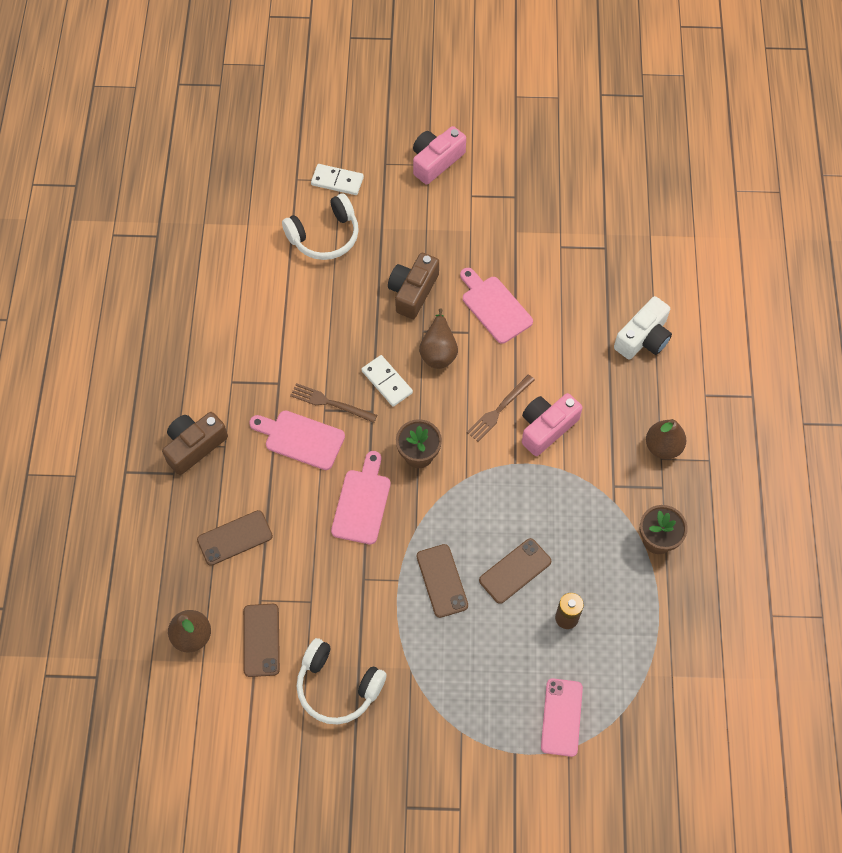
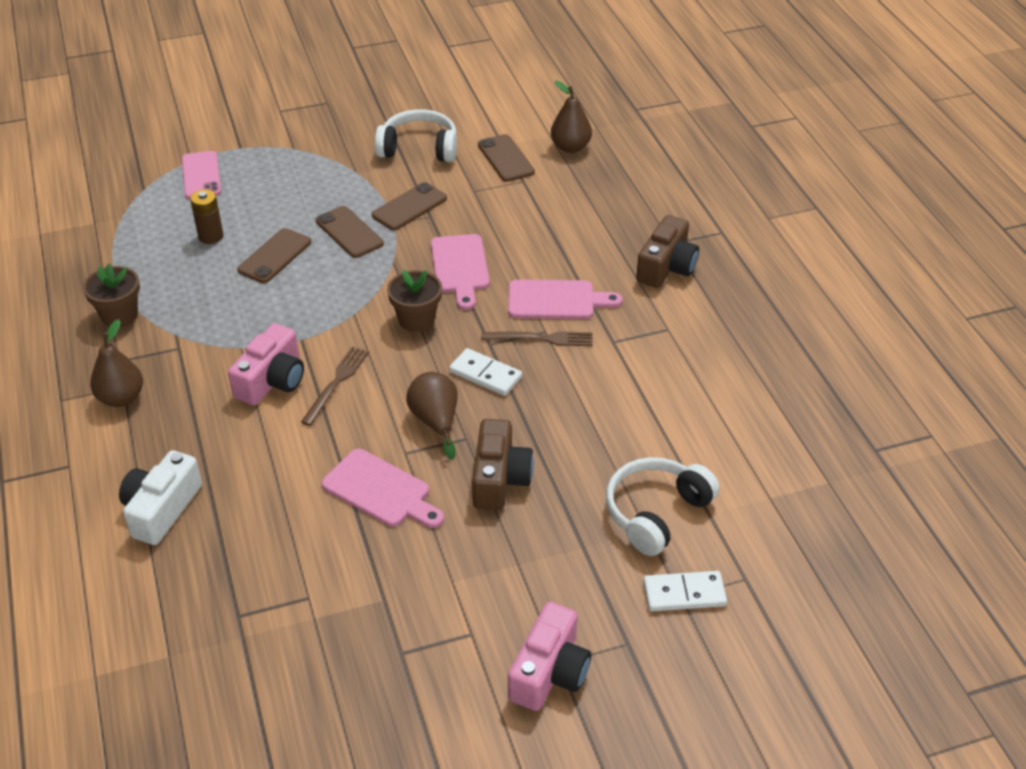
camera: 160 degrees right, 20 degrees down
brown phone [197,510,273,566] -> brown phone moved to [372,182,447,230]

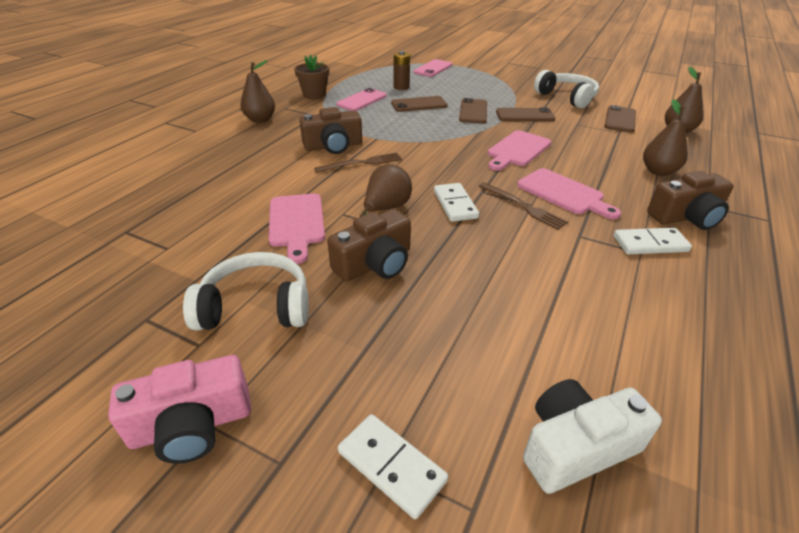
camera: 45 degrees right, 5 degrees down
white camera [119,450,202,545] -> white camera moved to [523,379,662,494]
pink camera [228,323,304,405] -> brown camera [299,107,362,154]
brown flower pot [387,270,442,332] -> none
white headphones [606,457,720,556] -> white headphones moved to [183,252,309,331]
none -> pink phone [337,88,387,111]
none -> white domino [614,228,692,254]
none -> brown pear [643,99,688,176]

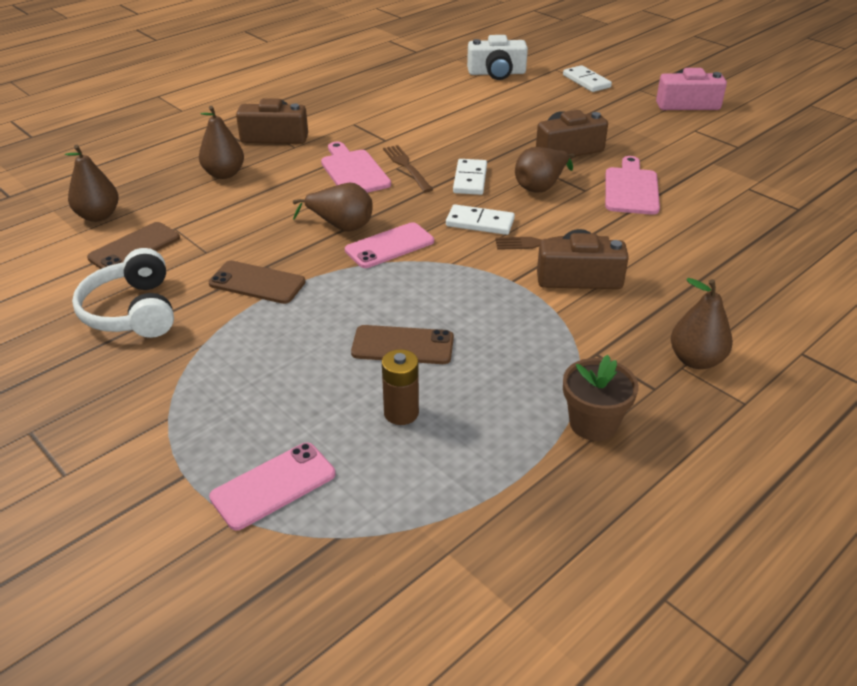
camera: 160 degrees left, 0 degrees up
white headphones [183,252,309,331] -> none
pink phone [337,88,387,111] -> pink phone moved to [345,222,434,268]
brown phone [459,98,487,124] -> none
pink cutting board [488,130,551,171] -> brown pear [293,183,373,232]
white domino [614,228,692,254] -> white domino moved to [446,205,515,235]

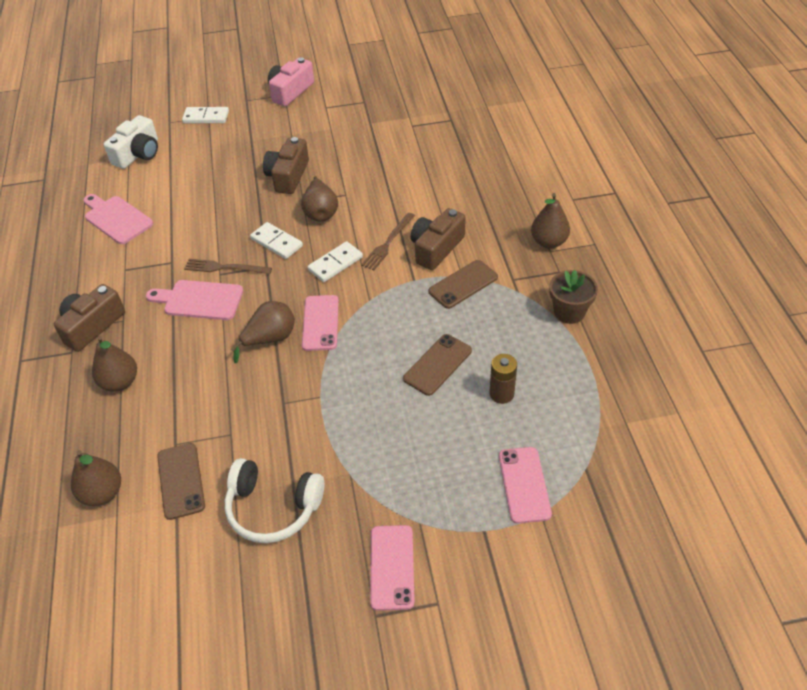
camera: 55 degrees left, 10 degrees up
brown phone [209,261,305,304] -> brown phone moved to [428,260,498,309]
pink cutting board [605,156,660,215] -> pink cutting board moved to [83,194,153,244]
none -> pink phone [370,525,415,611]

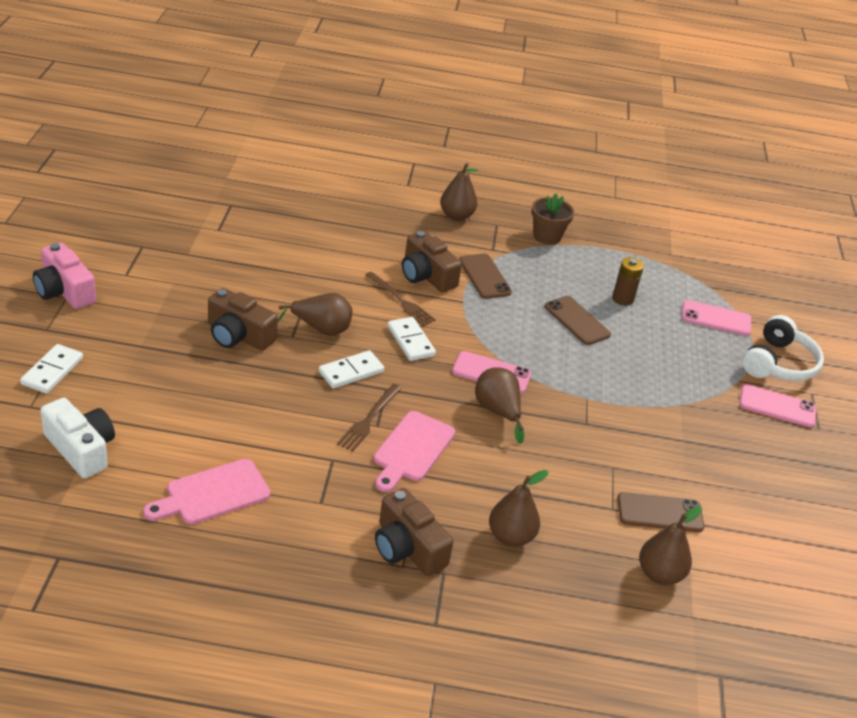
camera: 80 degrees left, 10 degrees down
white headphones [225,458,324,543] -> white headphones moved to [742,315,824,381]

